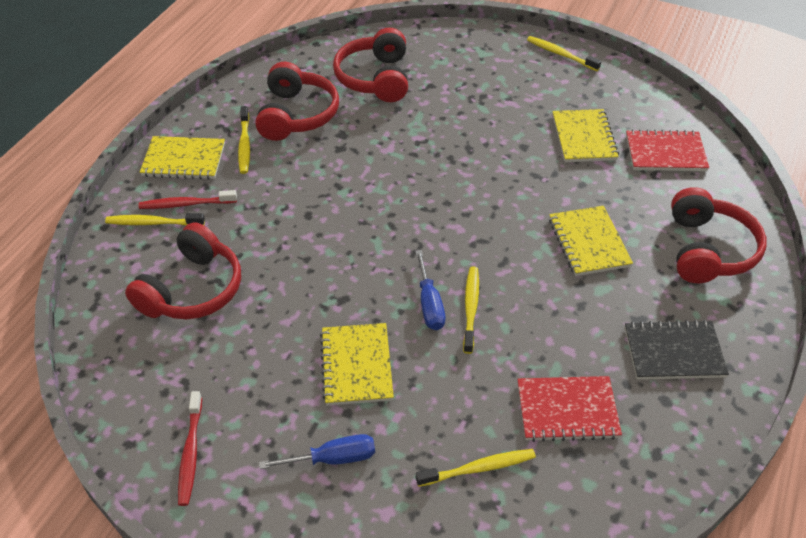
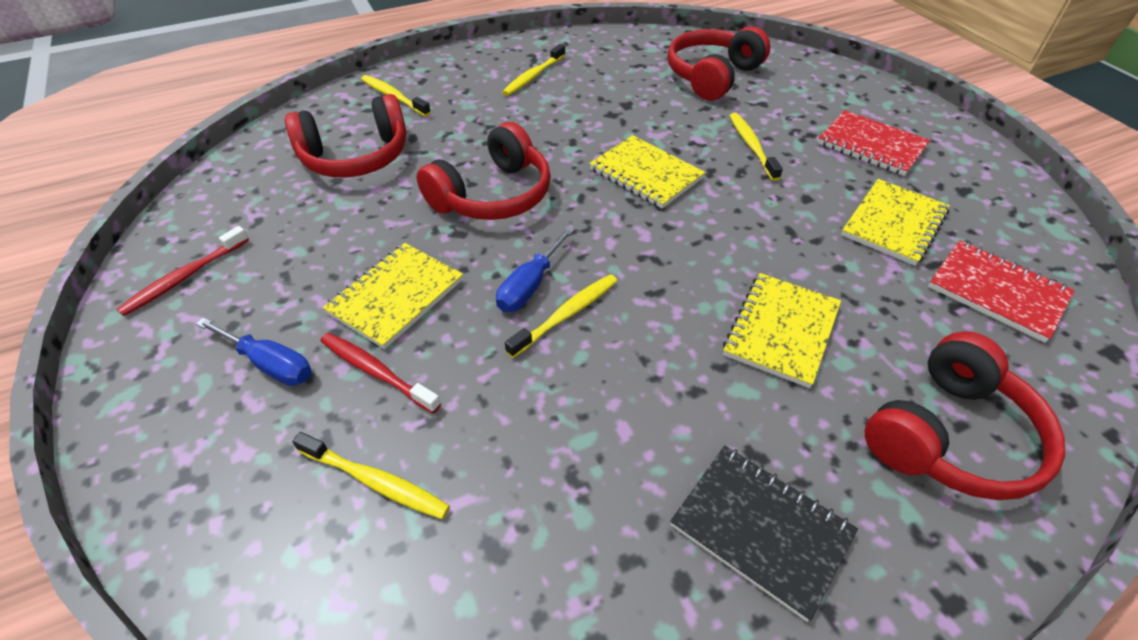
camera: 40 degrees right, 0 degrees up
red toothbrush [139,190,237,209] -> red toothbrush moved to [320,333,441,413]
yellow notebook [140,136,225,180] -> yellow notebook moved to [589,135,705,209]
red headphones [255,62,339,141] -> red headphones moved to [417,122,551,220]
red notebook [517,376,622,442] -> red notebook moved to [818,110,930,176]
yellow toothbrush [527,36,601,71] -> yellow toothbrush moved to [729,113,783,181]

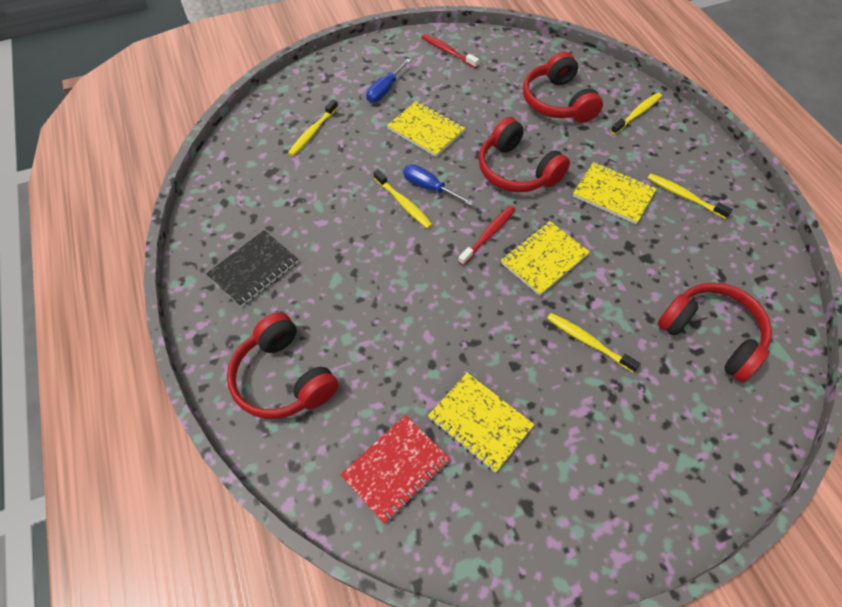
camera: 95 degrees right, 10 degrees up
red toothbrush [320,333,441,413] -> red toothbrush moved to [458,206,516,266]
yellow notebook [723,273,841,388] -> yellow notebook moved to [573,162,657,224]
yellow toothbrush [729,113,783,181] -> yellow toothbrush turned 135 degrees counterclockwise [547,313,641,373]
red notebook [818,110,930,176] -> none

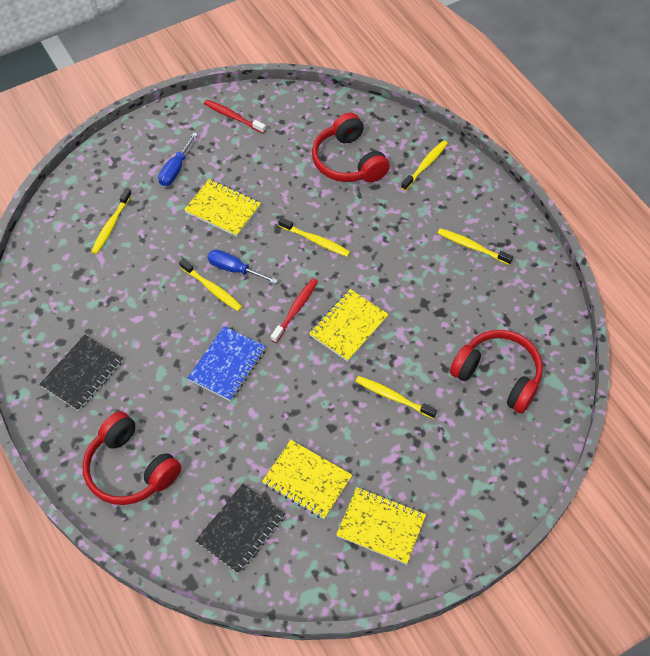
camera: 10 degrees left, 0 degrees up
red notebook [340,415,450,524] -> black notebook [195,484,285,574]
red headphones [479,117,570,192] -> yellow toothbrush [278,217,350,257]
yellow notebook [573,162,657,224] -> yellow notebook moved to [336,487,426,564]
none -> blue notebook [188,326,266,401]

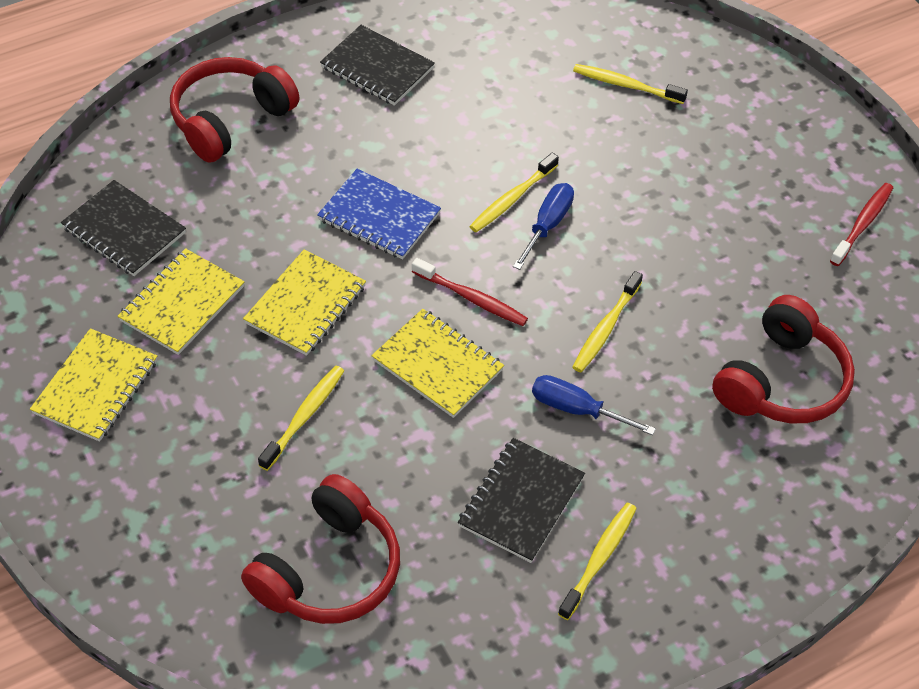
camera: 90 degrees right, 5 degrees down
blue screwdriver [158,132,197,186] -> blue screwdriver moved to [532,375,656,435]
yellow notebook [184,179,261,237] -> yellow notebook moved to [243,249,366,356]
red headphones [312,113,390,182] -> red headphones turned 150 degrees clockwise [712,295,855,423]
yellow toothbrush [401,140,448,191] -> none
none -> black notebook [458,438,585,563]

